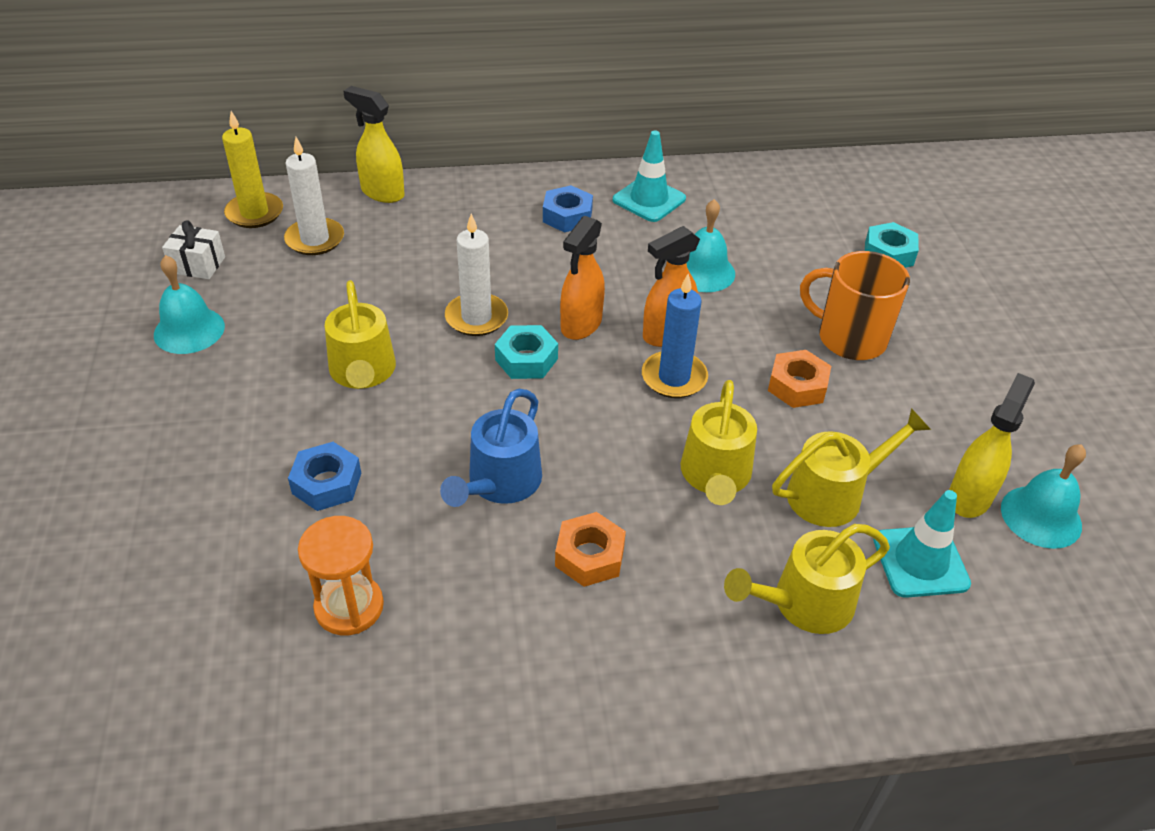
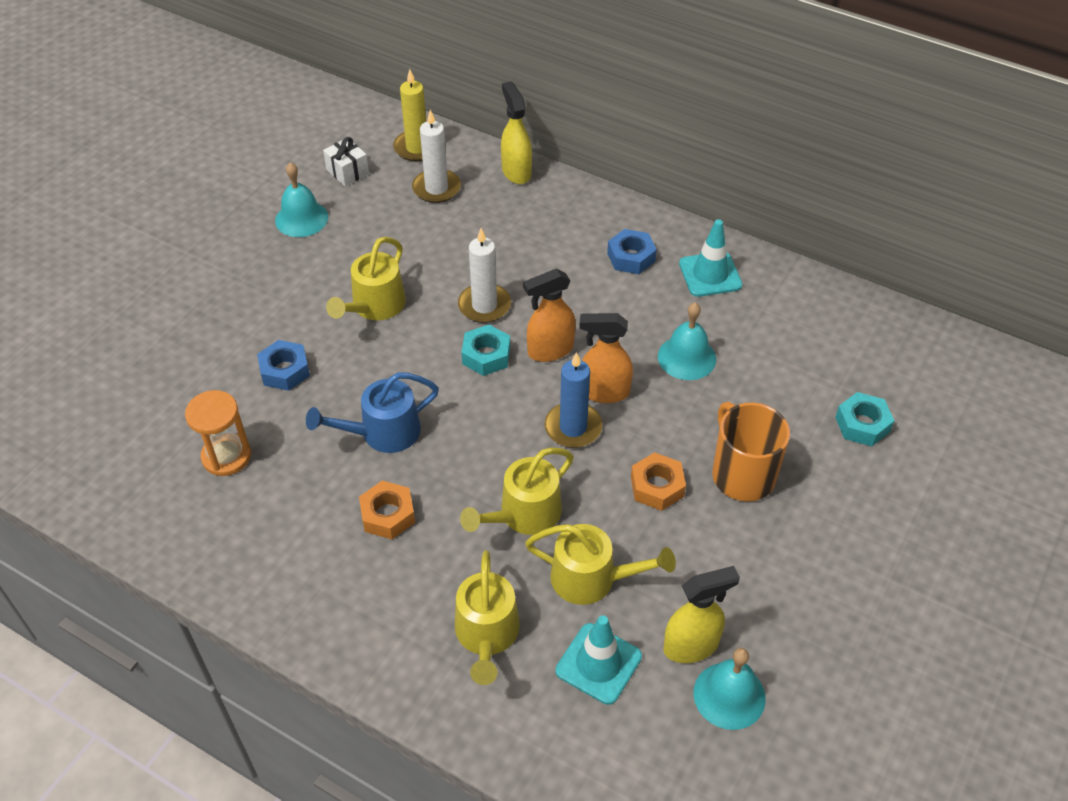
camera: 40 degrees right, 5 degrees up
yellow watering can [724,524,890,634] -> yellow watering can turned 105 degrees counterclockwise [455,550,520,685]

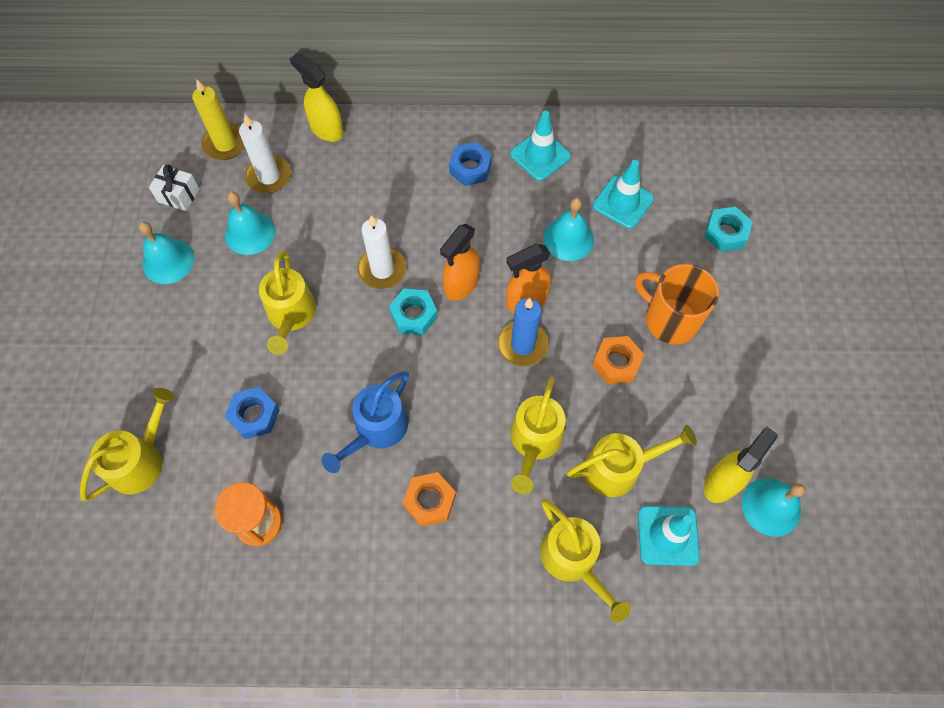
camera: 30 degrees left, 15 degrees up
none -> yellow watering can [80,388,175,501]
none -> turquoise bell [225,192,276,255]
none -> turquoise traffic cone [593,160,654,229]

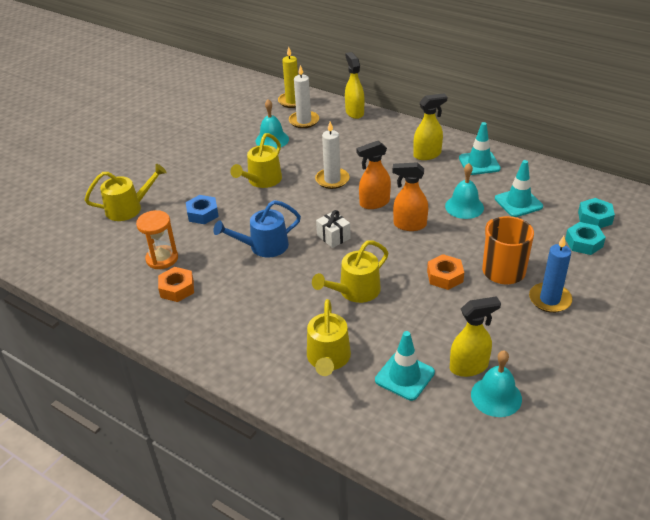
camera: 35 degrees right, 25 degrees down
turquoise bell [139,222,194,284] -> none
white gift [149,165,200,211] -> white gift moved to [316,210,351,248]
turquoise nut [389,289,438,335] -> turquoise nut moved to [578,198,615,228]
orange nut [403,472,456,527] -> orange nut moved to [158,267,194,302]
blue nut [449,142,492,186] -> yellow spray bottle [413,93,447,160]
blue candle [498,298,549,367] -> blue candle moved to [529,236,572,313]
yellow watering can [567,425,697,497] -> none

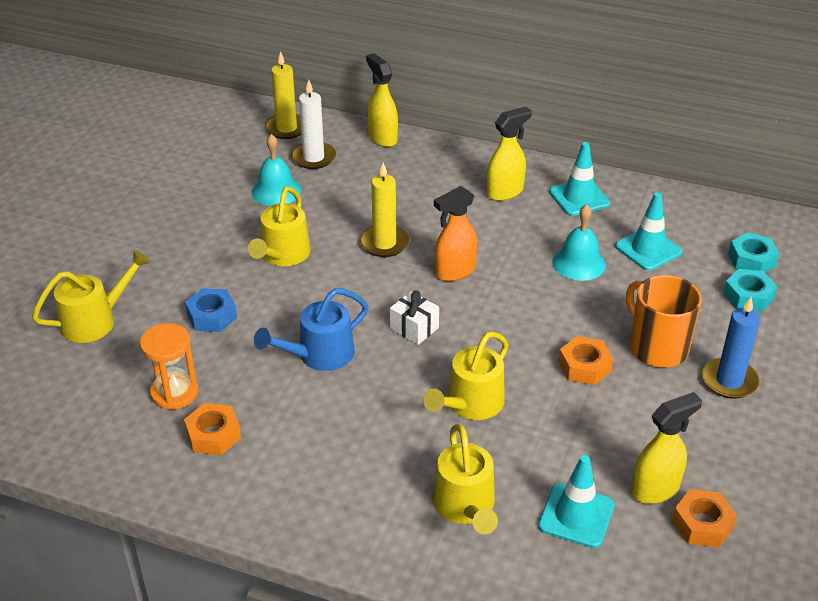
camera: 15 degrees left, 0 degrees up
white candle [315,121,349,189] -> yellow candle [360,162,409,257]
orange spray bottle [392,162,428,231] -> none
turquoise bell [471,350,522,417] -> orange nut [672,489,737,548]

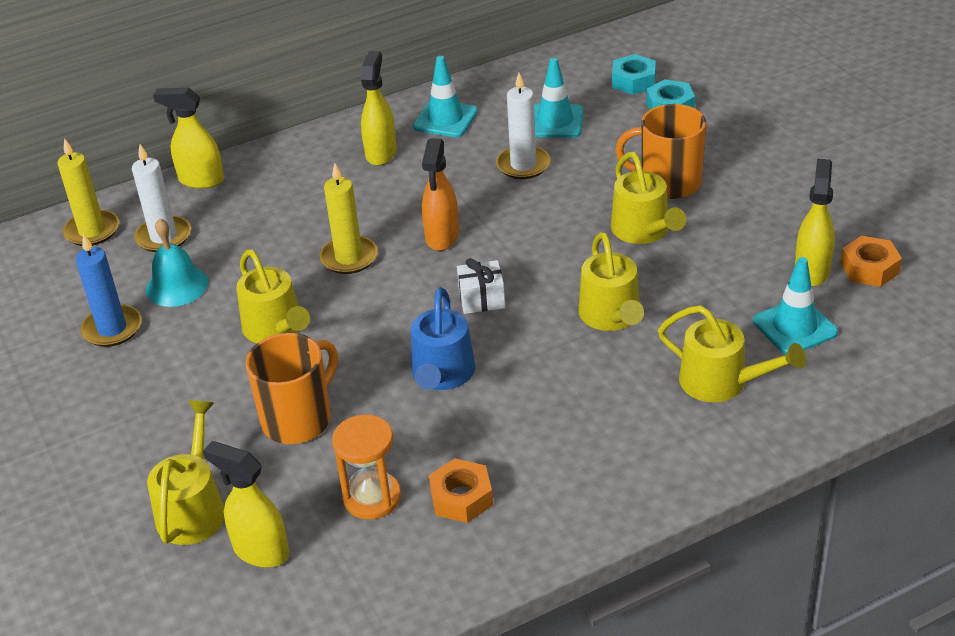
camera: 45 degrees left, 0 degrees up
blue nut [185,288,237,332] -> orange mug [246,333,338,444]
turquoise bell [552,204,606,281] -> white candle [496,73,551,179]
orange nut [559,336,613,385] -> yellow watering can [611,152,686,244]
blue candle [702,297,760,399] -> blue candle moved to [75,234,141,347]
none -> yellow spray bottle [203,441,289,568]

